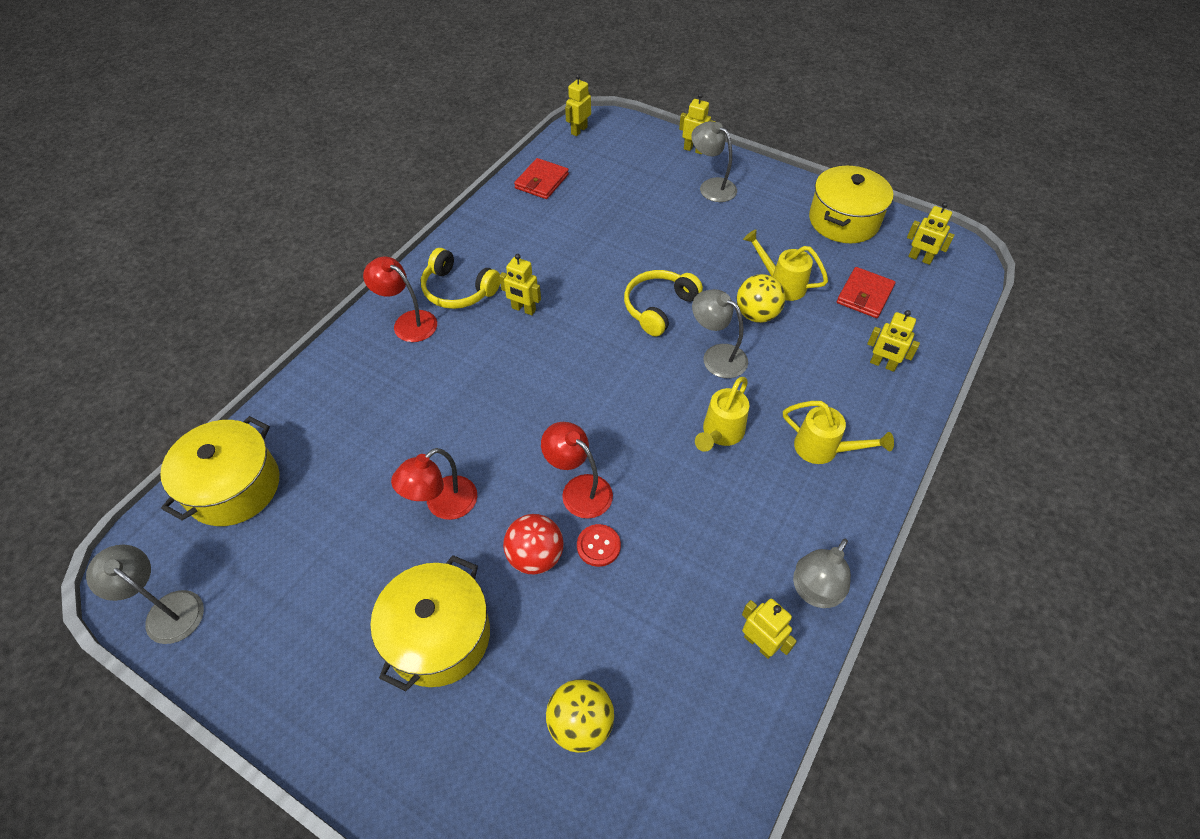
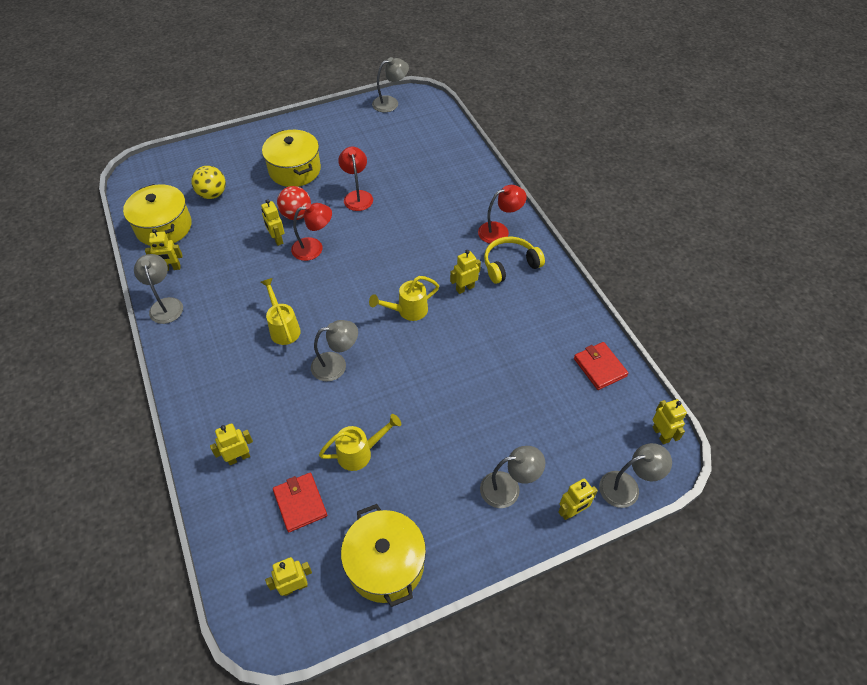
camera: 125 degrees right, 0 degrees up
yellow pot [160,416,279,526] -> yellow pot moved to [123,184,192,246]
red button [577,524,621,567] -> yellow robot [261,199,285,246]
yellow headphones [624,270,703,336] -> none
yellow ball [737,274,785,323] -> none
yellow watering can [783,401,894,464] -> yellow watering can moved to [369,276,439,321]
none -> grey lamp [599,443,672,508]

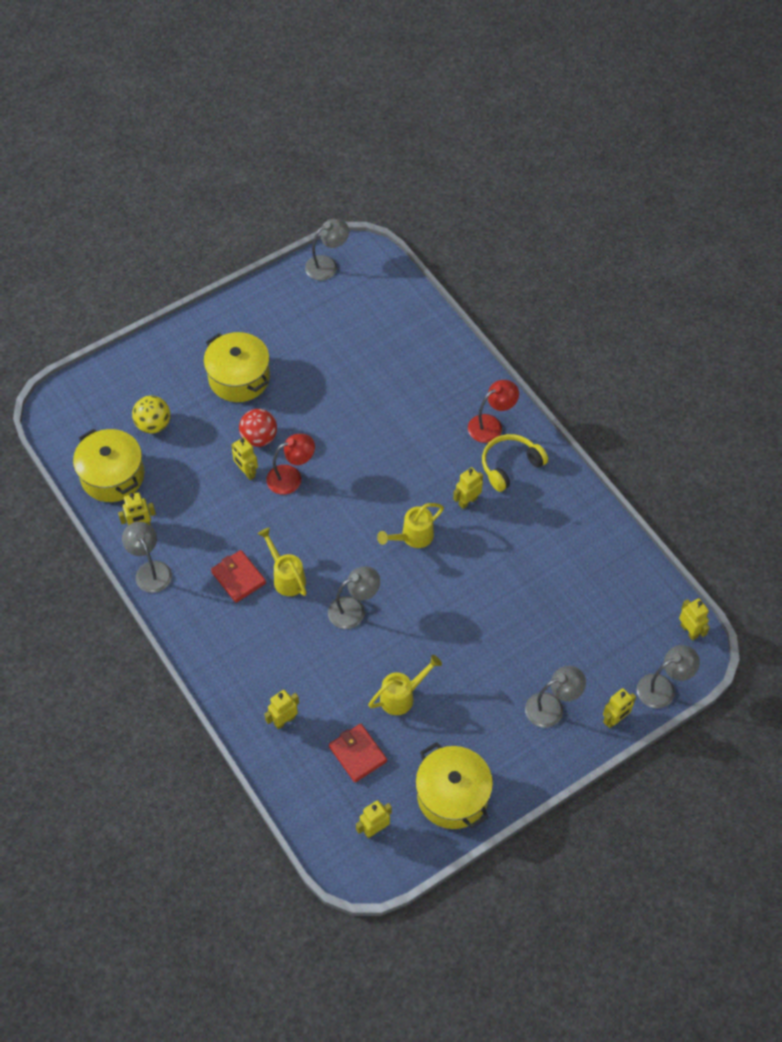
camera: 10 degrees left, 5 degrees up
red lamp [338,147,373,211] -> none
red wallet [574,342,629,390] -> red wallet moved to [211,550,266,603]

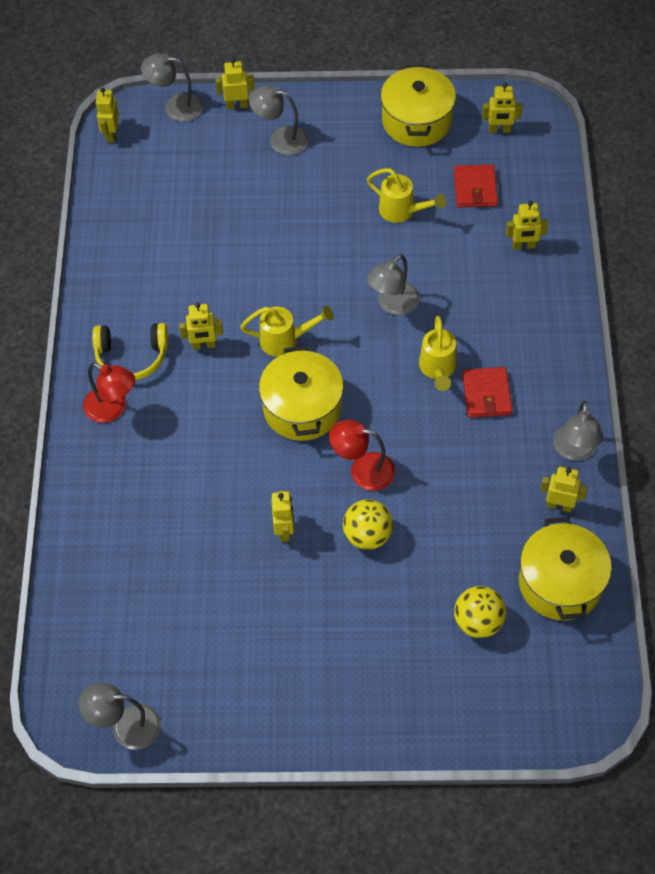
camera: 145 degrees left, 0 degrees up
yellow pot [204,332,270,402] -> yellow pot moved to [259,346,344,441]
yellow robot [231,437,258,480] -> yellow robot moved to [271,490,294,542]
red ball [239,409,277,447] -> yellow ball [343,500,393,550]
grey lamp [328,566,380,629] -> grey lamp turned 60 degrees counterclockwise [367,254,420,315]
yellow watering can [368,655,442,715] -> yellow watering can turned 150 degrees counterclockwise [367,168,446,223]
red lamp [468,380,519,443] -> red lamp turned 150 degrees counterclockwise [83,363,135,423]

